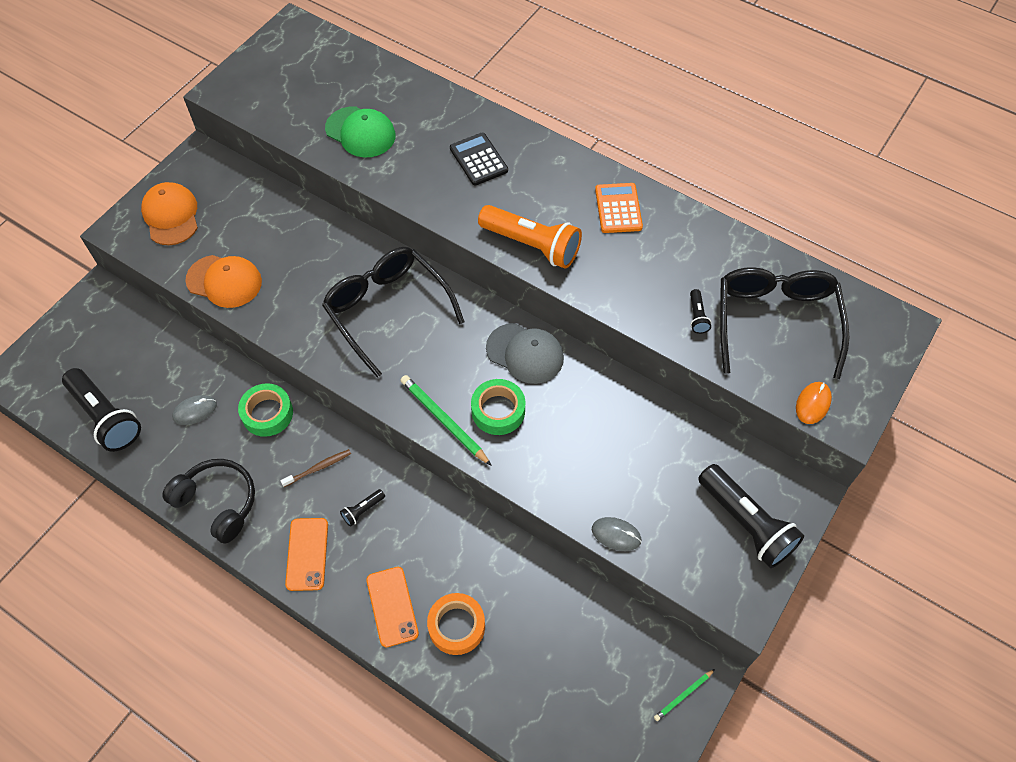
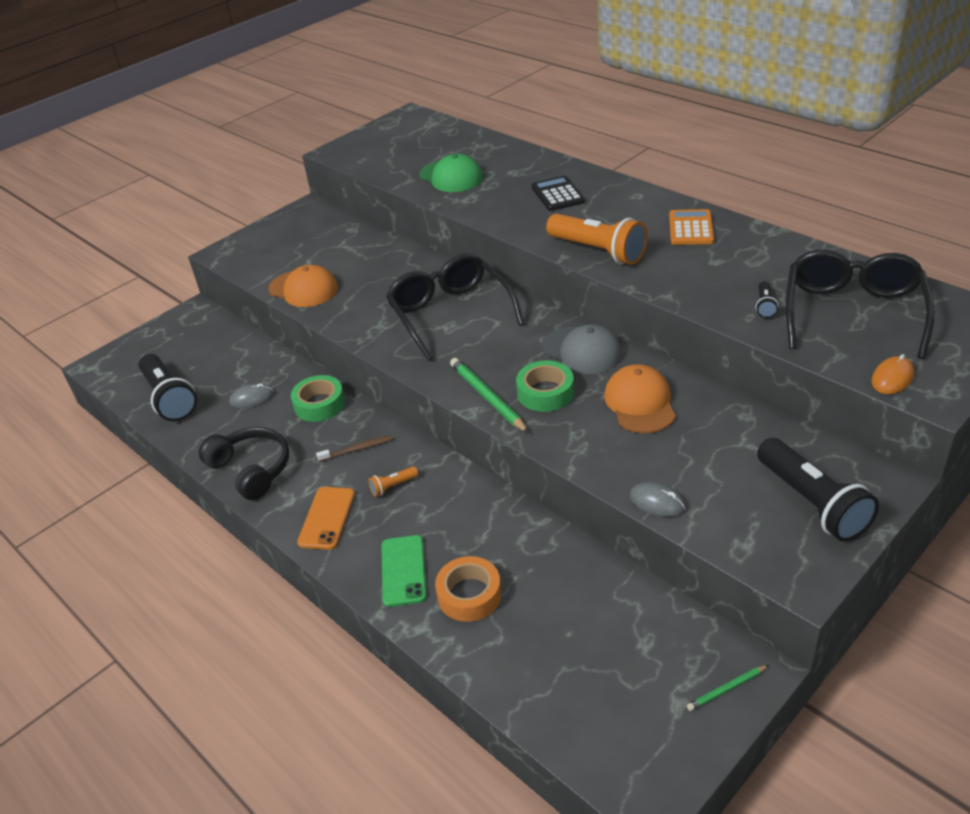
camera: 15 degrees right, 20 degrees down
orange cap [141,182,198,245] -> orange cap moved to [604,364,676,434]
black flashlight [340,489,385,527] -> orange flashlight [368,466,418,497]
orange phone [366,567,419,647] -> green phone [381,535,427,607]

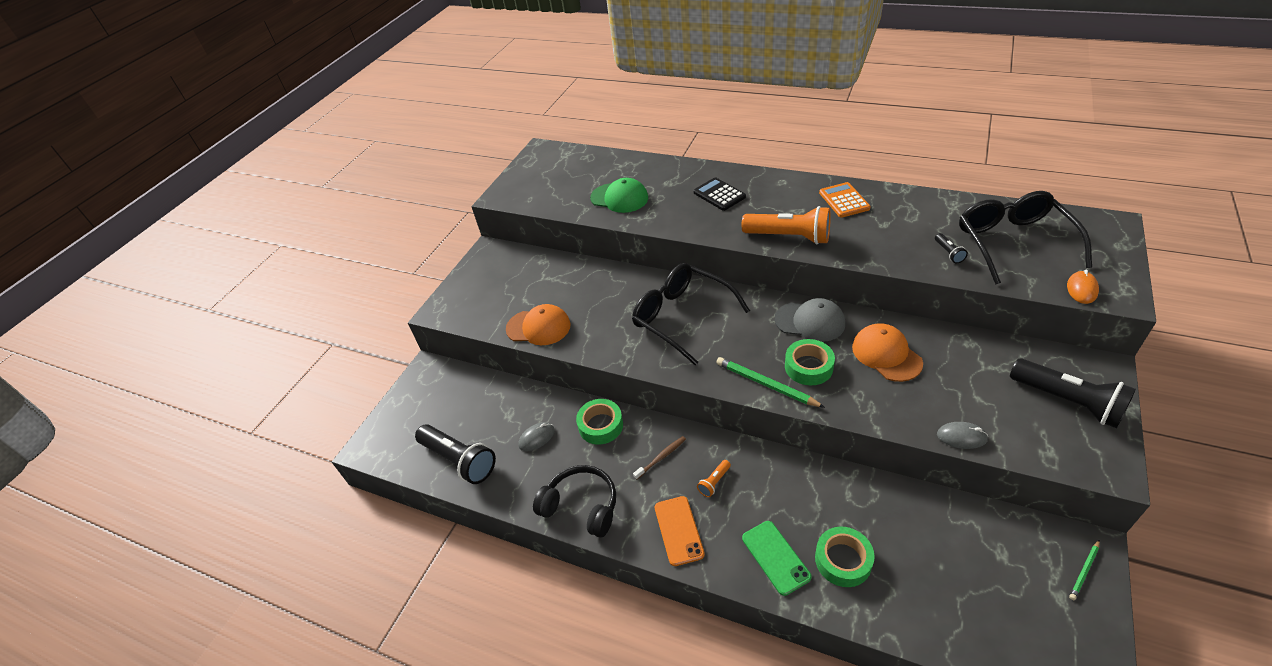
camera: 20 degrees left, 5 degrees up
orange tape [435,556,502,622] -> green tape [815,527,875,587]

